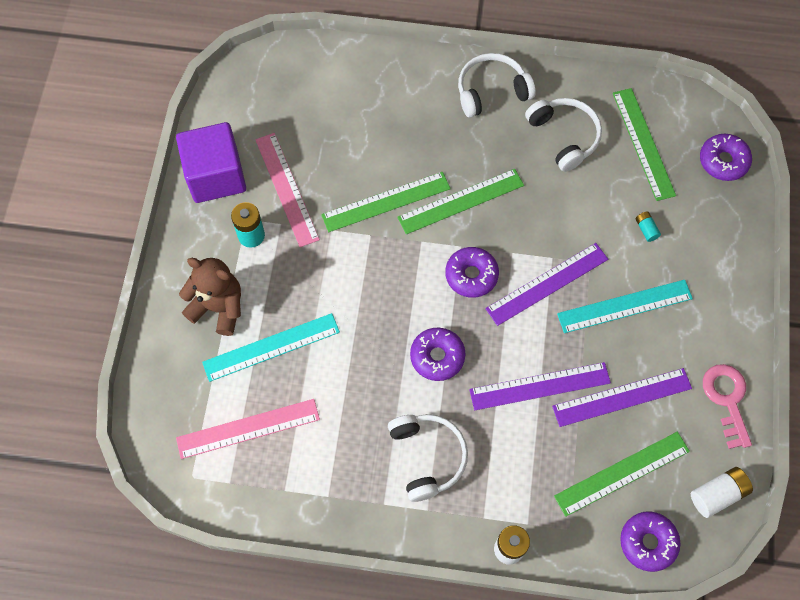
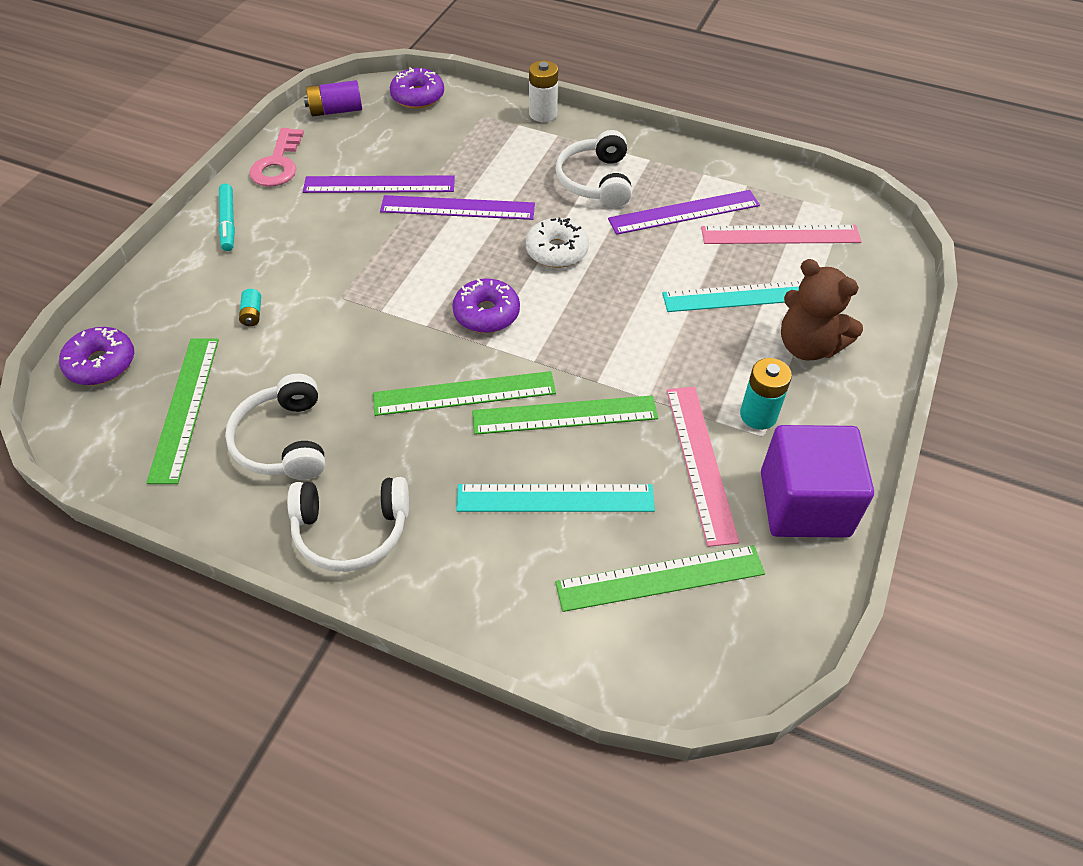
camera: 165 degrees left, 15 degrees down
purple donut [410,328,465,381] -> white donut [526,218,589,268]
purple ruler [485,243,608,326] -> purple ruler moved to [608,190,760,235]
green ruler [554,432,690,517] -> green ruler moved to [555,545,765,612]
turquoise ruler [557,280,693,333] -> turquoise ruler moved to [456,484,655,512]
white battery [691,467,753,518] -> purple battery [304,80,362,116]
none -> turquoise marker [218,184,235,251]

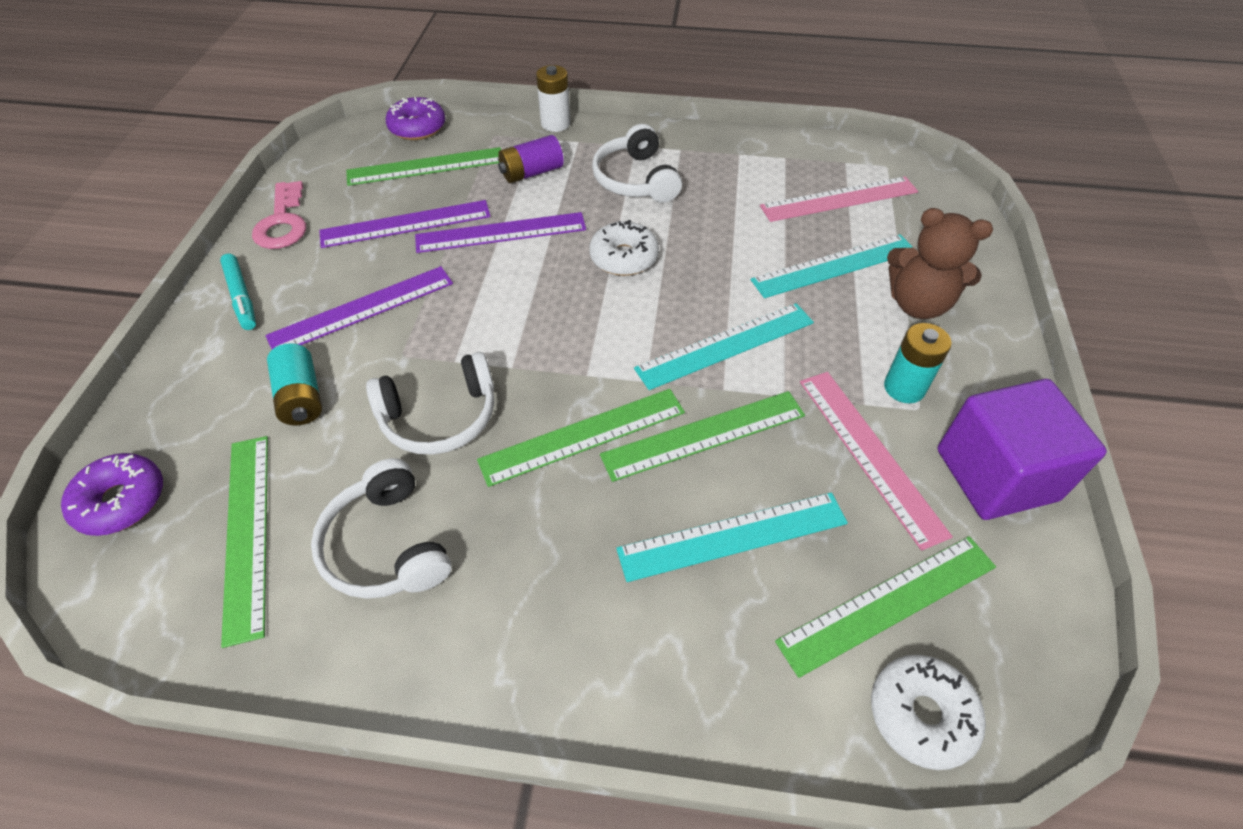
camera: 15 degrees left, 0 degrees up
turquoise battery [239,289,261,326] -> turquoise battery [267,343,322,425], size x1.80
white headphones [287,477,409,572] -> white headphones moved to [366,352,494,455]
purple battery [304,80,362,116] -> purple battery moved to [498,135,564,183]
purple donut [453,278,520,333] -> none
purple ruler [608,190,760,235] -> purple ruler moved to [265,266,453,349]
none -> green ruler [346,147,501,186]
none -> turquoise ruler [634,303,814,390]
none -> white donut [871,655,986,770]

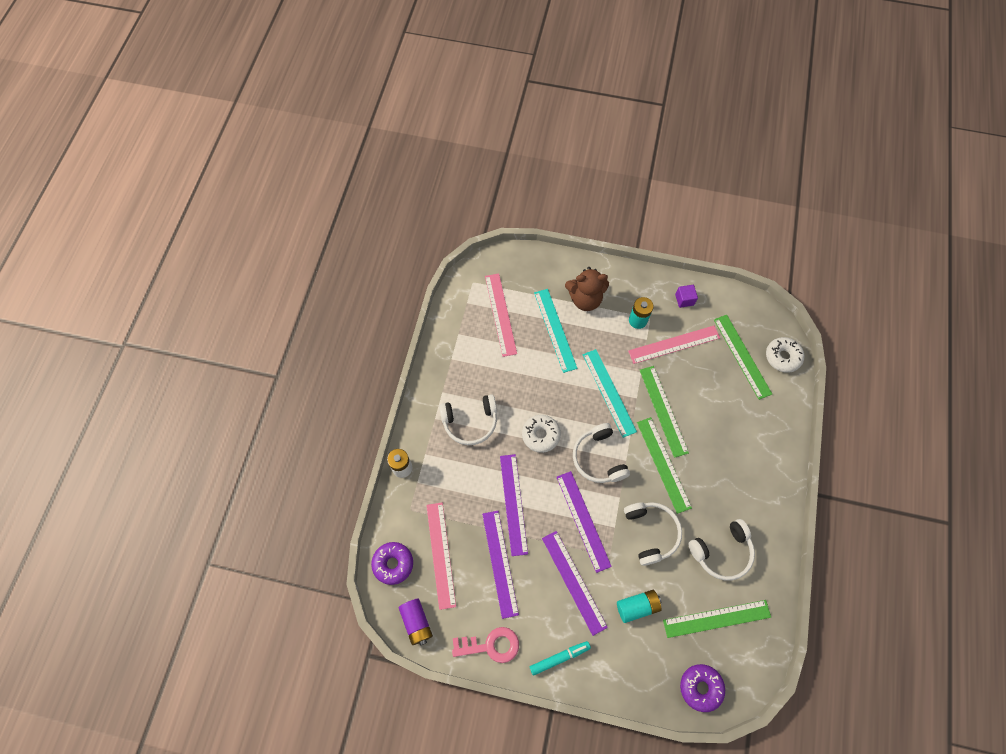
camera: 85 degrees left, 15 degrees up
green ruler [346,147,501,186] -> pink ruler [426,502,456,610]
purple battery [498,135,564,183] -> purple battery moved to [399,598,433,646]
turquoise ruler [616,492,848,582] -> none
brown teddy bear [887,208,993,319] -> brown teddy bear turned 60 degrees clockwise [565,267,609,311]
purple cube [937,379,1107,520] -> purple cube [675,285,698,308], size x0.43
none -> purple ruler [556,471,612,573]
none -> white headphones [573,423,630,483]

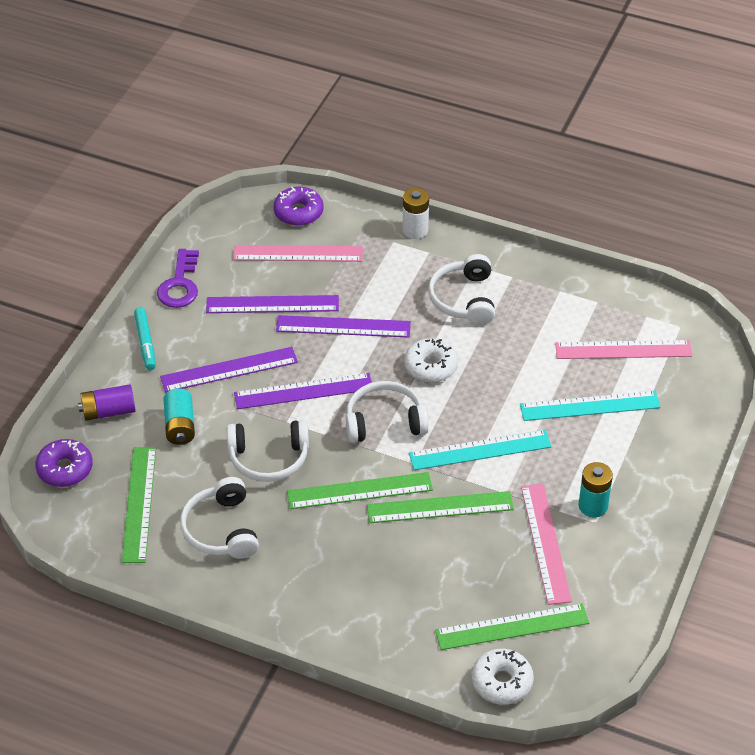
camera: 100 degrees right, 20 degrees down
purple battery [399,598,433,646] -> purple battery moved to [78,384,136,421]
pink key [452,627,519,663] -> purple key [157,249,199,308]
brown teddy bear [565,267,609,311] -> none
purple cube [675,285,698,308] -> none

